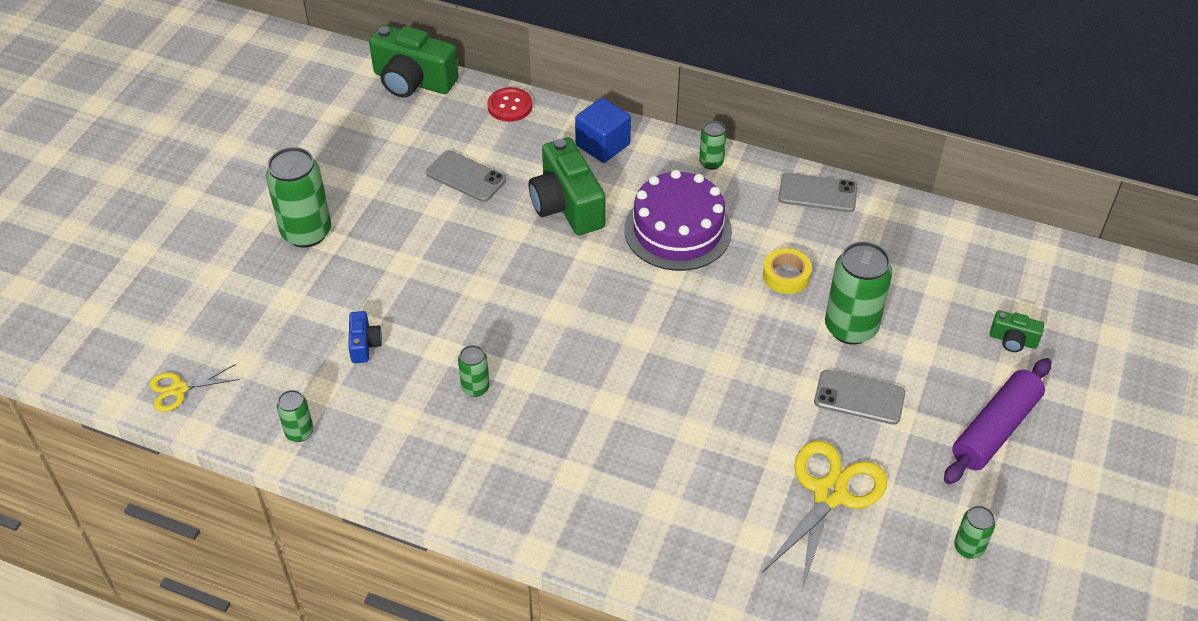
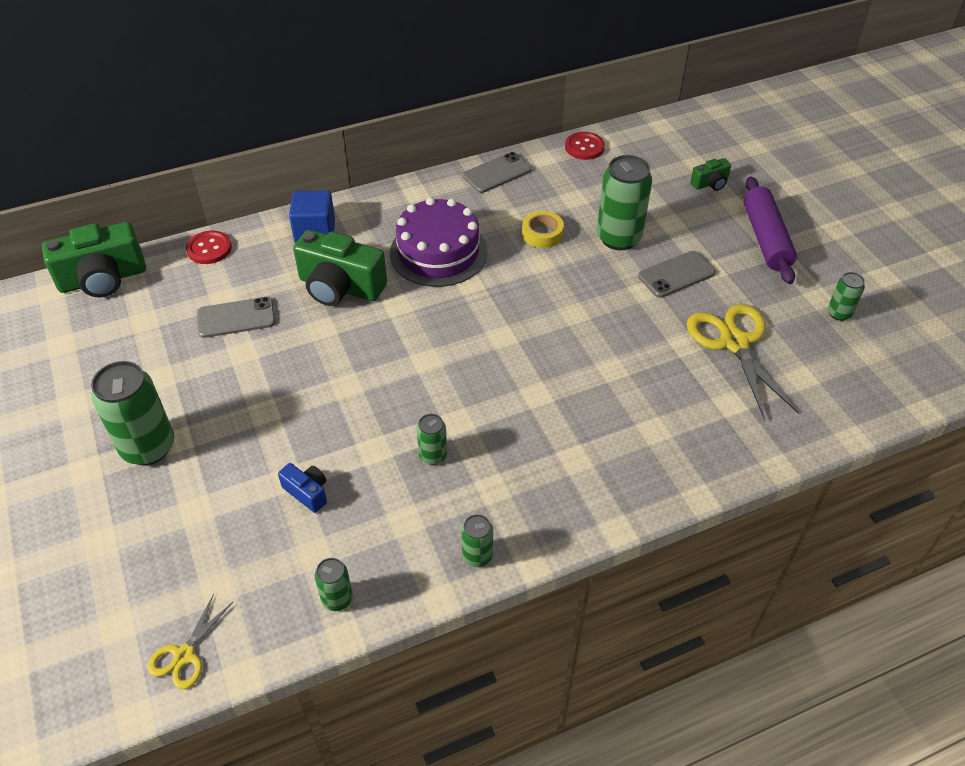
camera: 45 degrees left, 0 degrees up
green can [699,121,727,170] -> green can moved to [461,514,493,567]
none -> red button [565,132,605,160]

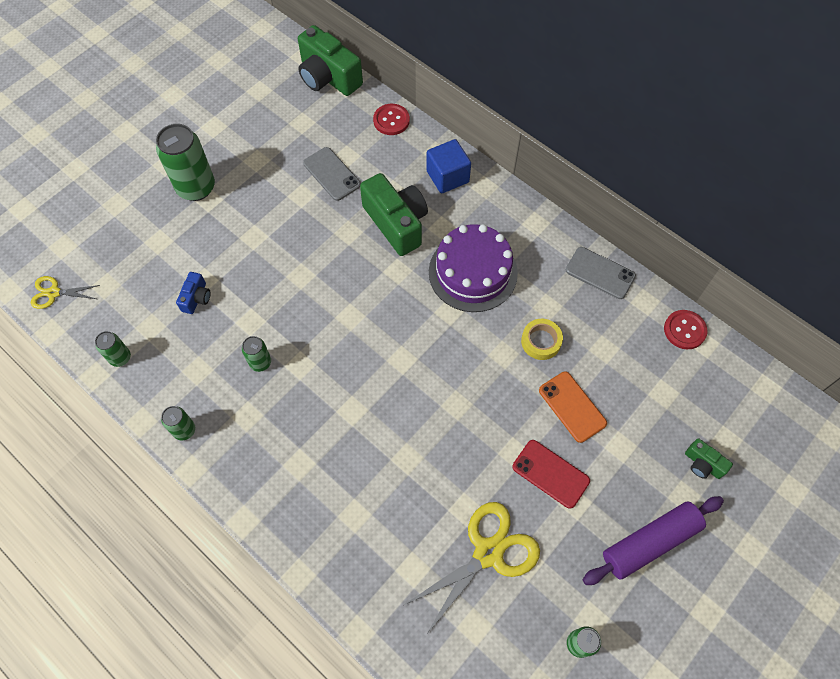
camera: 65 degrees right, 15 degrees up
green camera [293,230,387,306] -> green camera turned 150 degrees clockwise [360,173,428,256]
green can [597,155,652,250] -> orange phone [539,372,607,443]
grey phone [638,251,716,298] -> red phone [512,440,590,509]

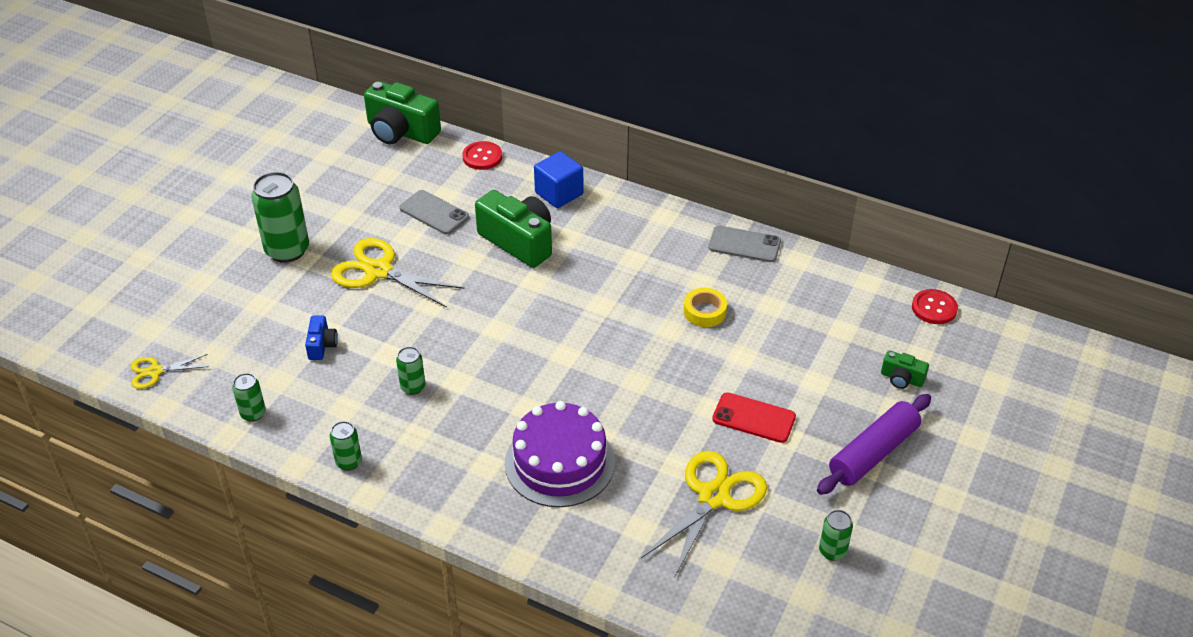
camera: 15 degrees left, 20 degrees down
purple cake [429,224,518,312] -> purple cake moved to [505,401,615,507]
orange phone [539,372,607,443] -> none
red button [664,310,707,349] -> red button moved to [912,289,958,324]
none -> yellow scissors [331,238,464,308]

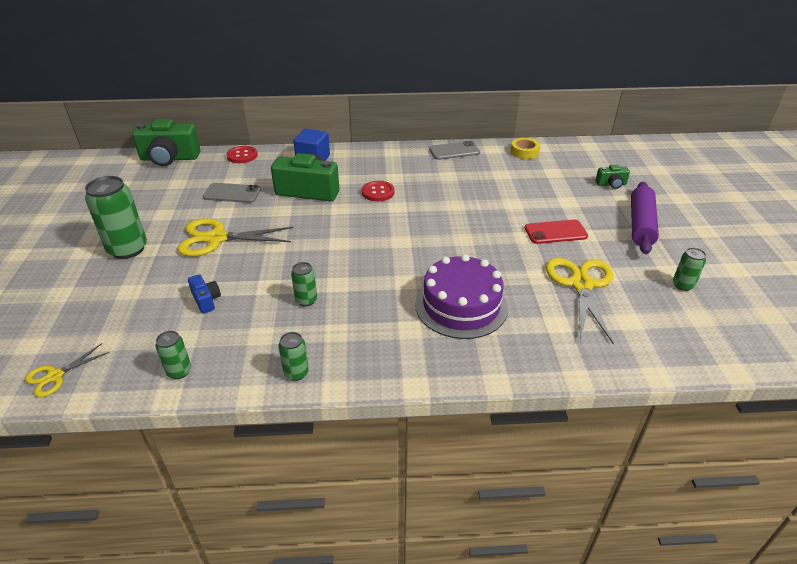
camera: 30 degrees left, 5 degrees down
yellow tape [684,288,727,327] -> yellow tape moved to [511,138,540,159]
red button [912,289,958,324] -> red button moved to [362,181,395,201]

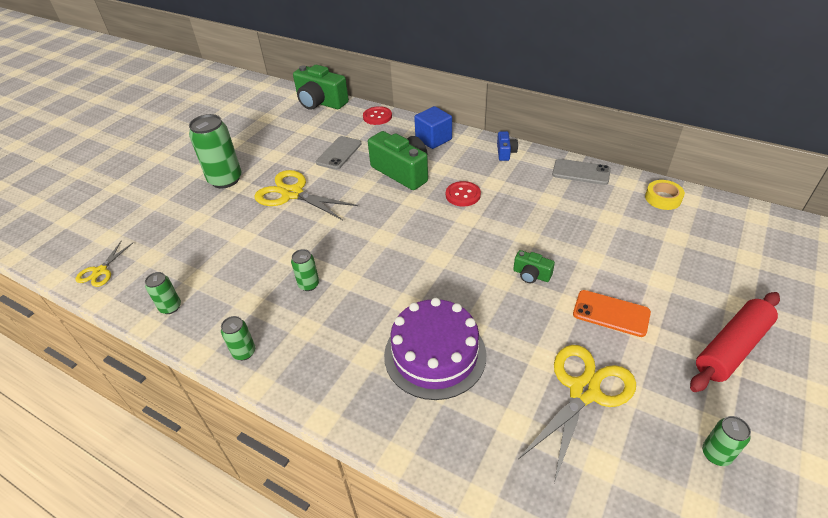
camera: 35 degrees right, 5 degrees up
yellow scissors [25,343,109,397] -> yellow scissors turned 60 degrees counterclockwise [76,241,133,287]
blue camera [188,274,221,313] -> blue camera moved to [497,131,518,161]
grey phone [203,183,261,203] -> grey phone turned 75 degrees clockwise [316,136,362,170]
red phone [525,220,588,244] -> orange phone [573,290,651,337]
green camera [596,165,630,189] -> green camera moved to [513,250,555,283]
purple rolling pin [631,182,659,254] -> red rolling pin [690,292,780,392]

